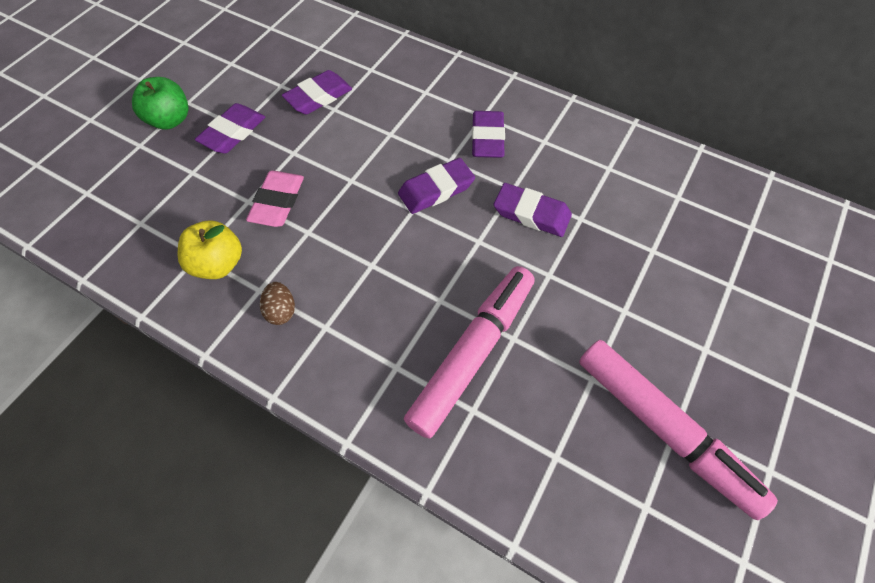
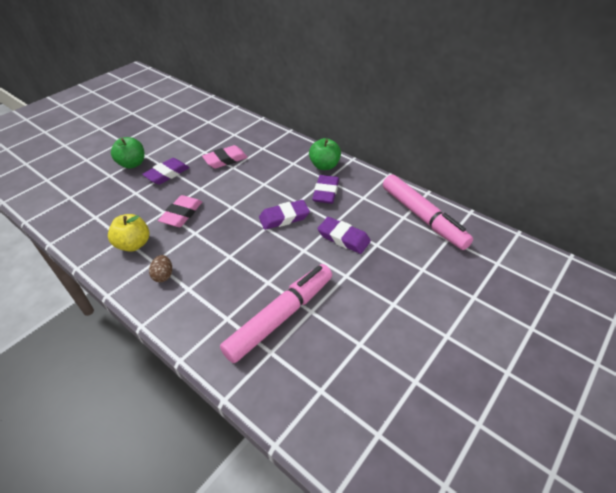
camera: 10 degrees right, 15 degrees down
purple eraser [282,70,352,114] -> pink eraser [202,145,248,169]
pink marker [579,340,778,520] -> pink marker moved to [383,174,473,250]
none -> green apple [309,138,341,170]

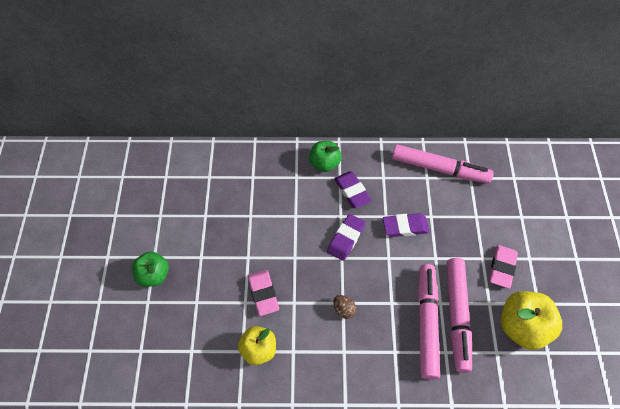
camera: 40 degrees left, 15 degrees up
purple eraser [142,158,190,185] -> none
brown egg [149,255,172,282] -> brown egg moved to [333,295,356,319]
pink eraser [202,145,248,169] -> pink eraser moved to [489,245,518,289]
none -> pink marker [447,258,472,373]
none -> yellow apple [501,291,562,350]

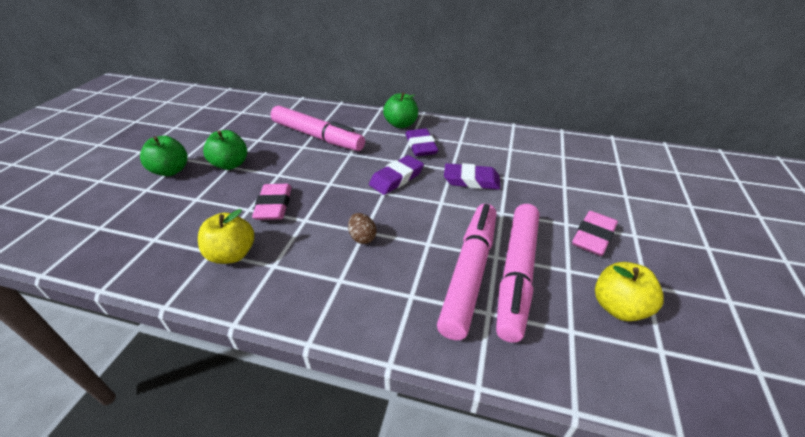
camera: 15 degrees right, 20 degrees down
pink marker [392,144,494,184] -> pink marker moved to [271,105,365,151]
yellow apple [501,291,562,350] -> yellow apple [595,262,664,321], size x0.65
none -> green apple [203,130,247,170]

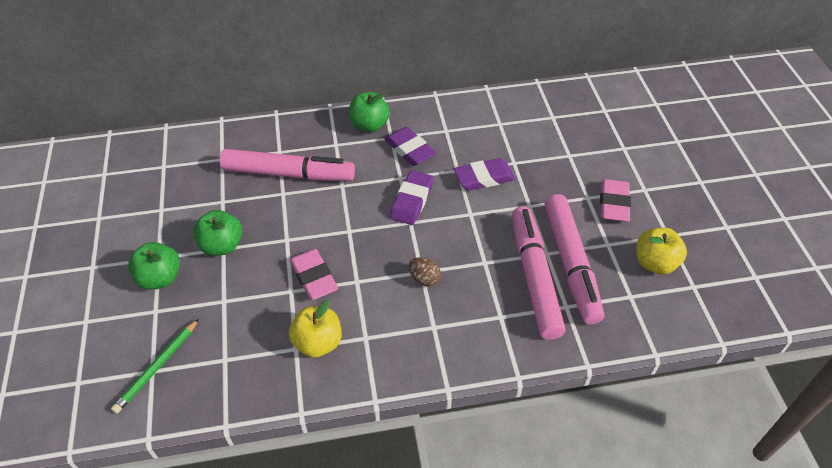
camera: 25 degrees left, 10 degrees up
none -> green pencil [111,319,199,414]

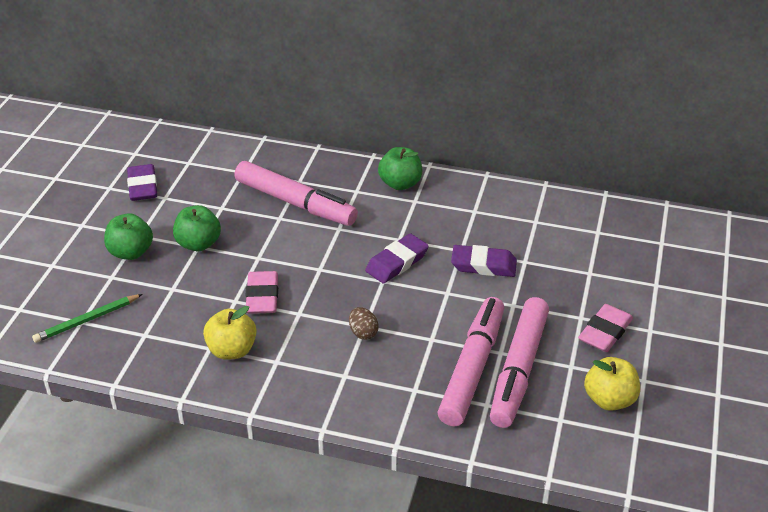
camera: 25 degrees right, 10 degrees down
purple eraser [385,127,436,166] -> purple eraser moved to [127,164,157,201]

